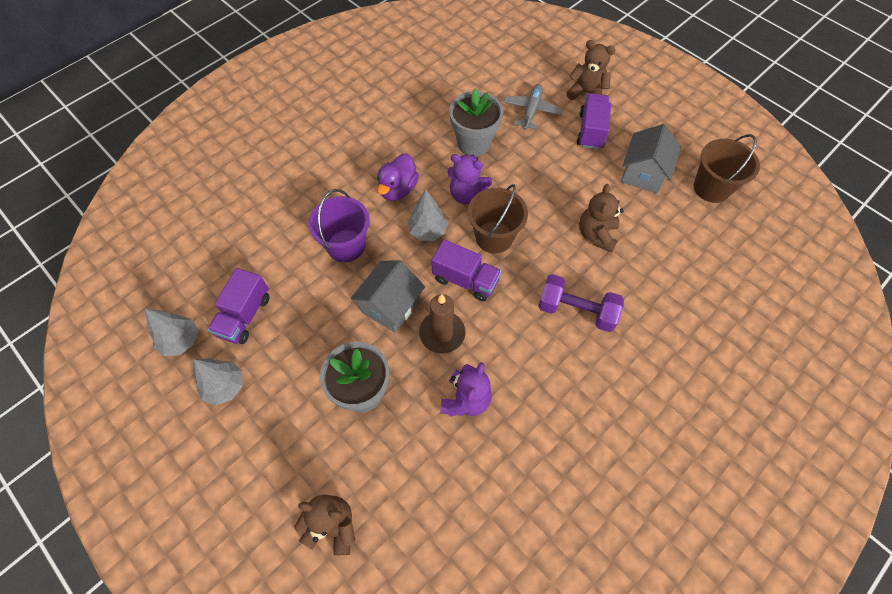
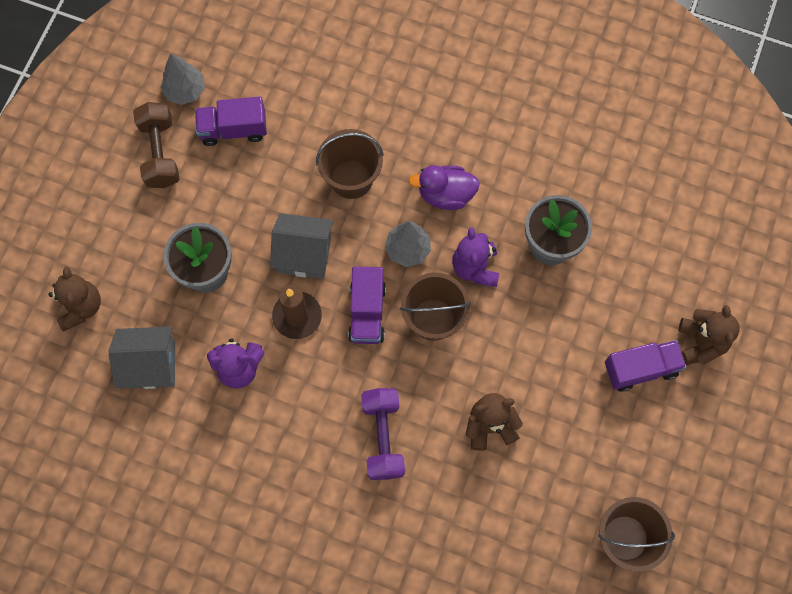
camera: 65 degrees right, 10 degrees up
grey tree [193,359,243,405] -> brown dumbbell [133,102,180,188]
purple bucket [308,189,370,262] -> brown bucket [316,129,384,199]
grey plane [503,84,562,130] -> none
grey house [621,124,681,193] -> grey house moved to [108,327,175,389]

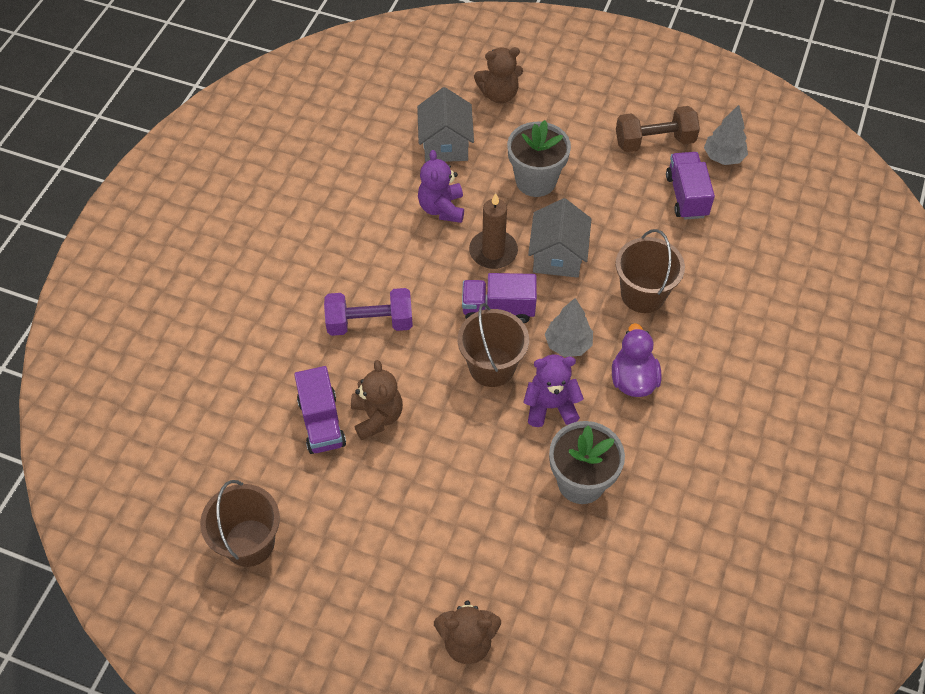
camera: 90 degrees right, 15 degrees down
purple truck [605,340,686,392] -> purple truck moved to [294,366,346,454]

